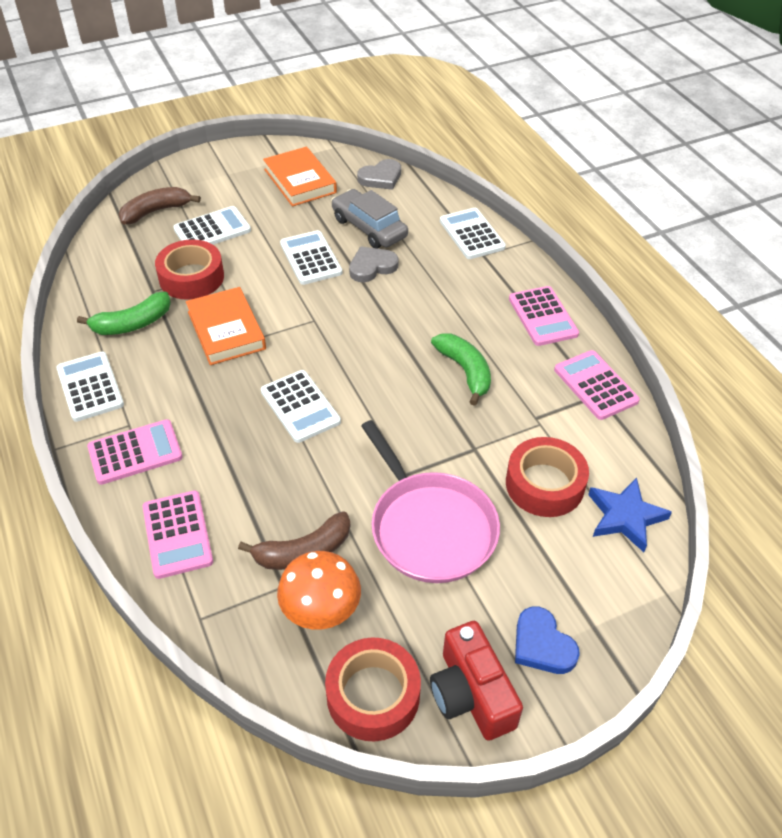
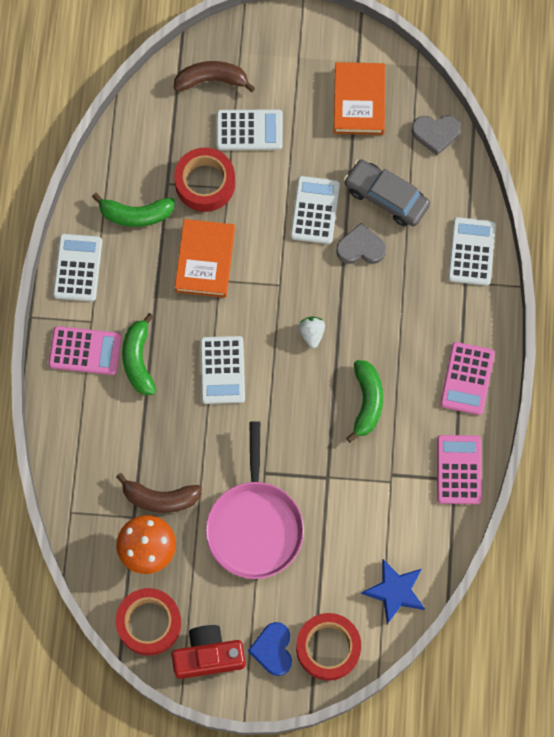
camera: 30 degrees right, 25 degrees up
pink calculator [143,490,213,579] -> none
grey car [331,189,408,249] -> grey car turned 45 degrees counterclockwise [344,159,430,226]
red camera [430,621,523,741] -> red camera turned 75 degrees clockwise [172,625,245,679]
red tape [506,437,589,517] -> red tape moved to [296,613,361,681]
none -> green banana [122,313,156,395]
none -> white strawberry [298,316,325,348]

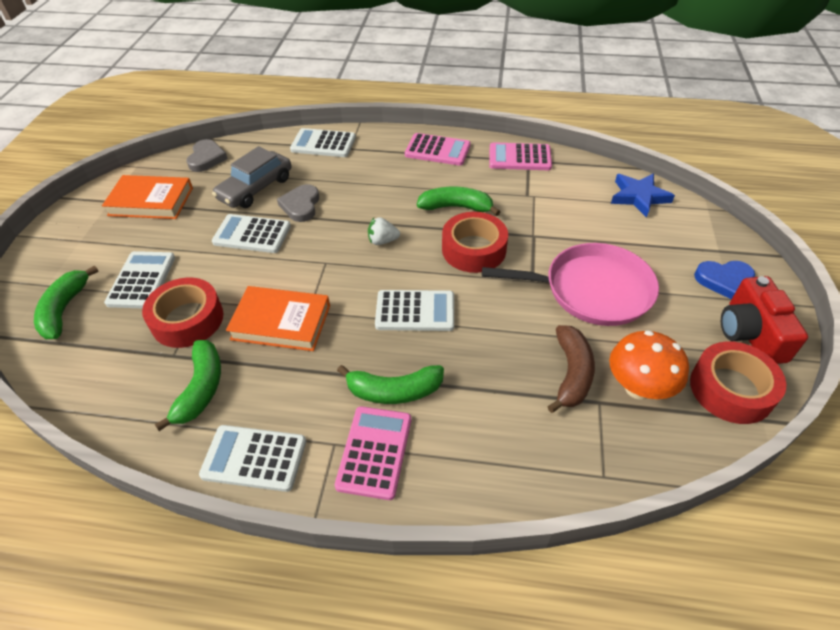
camera: 85 degrees left, 25 degrees down
brown banana [174,61,255,92] -> green banana [34,265,99,339]
red tape [296,613,361,681] -> red tape moved to [442,212,508,273]

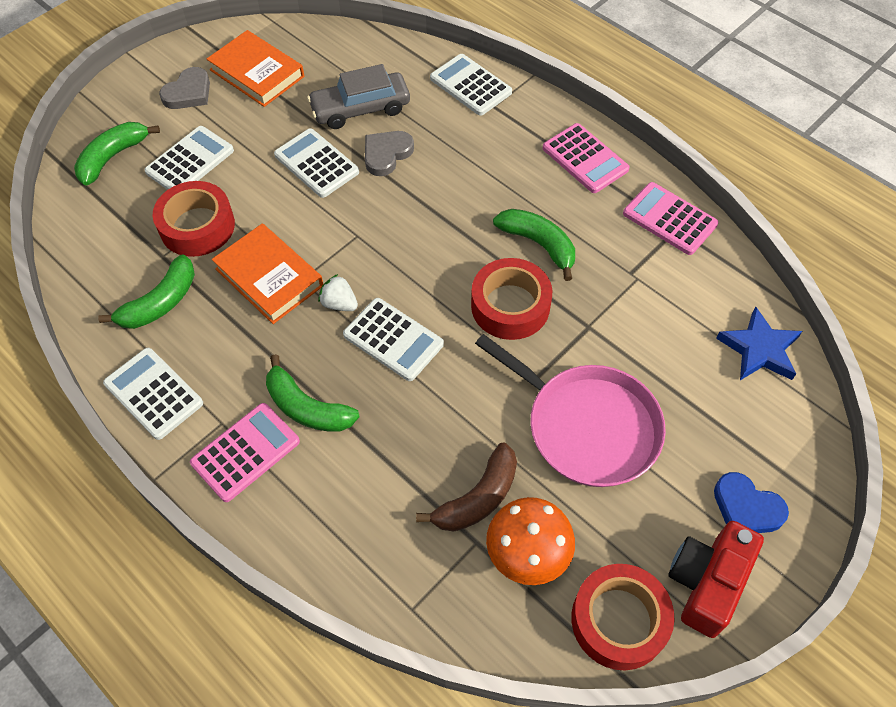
camera: 35 degrees right, 10 degrees up
grey heart [186,139,228,172] -> grey heart moved to [159,67,210,109]
white strawberry [368,217,400,245] -> white strawberry moved to [318,274,358,311]

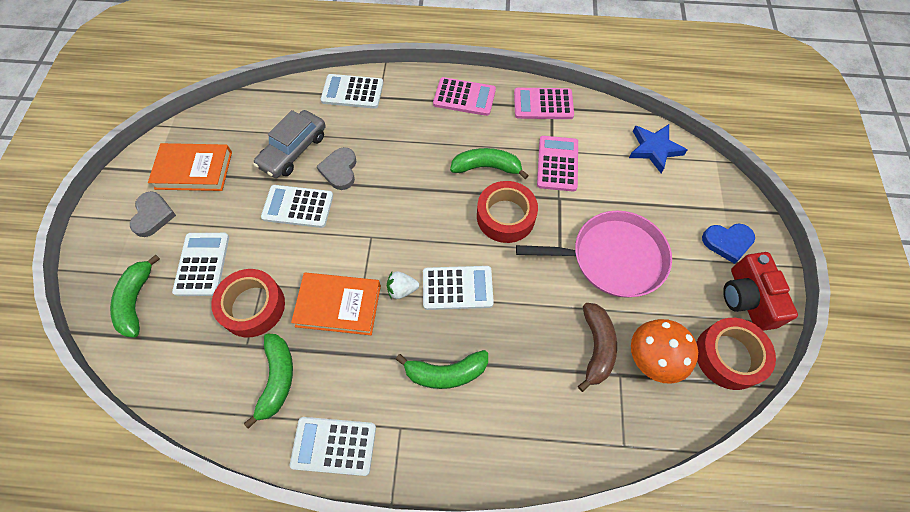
camera: 40 degrees left, 5 degrees up
pink calculator [190,403,300,502] -> pink calculator moved to [537,136,578,192]

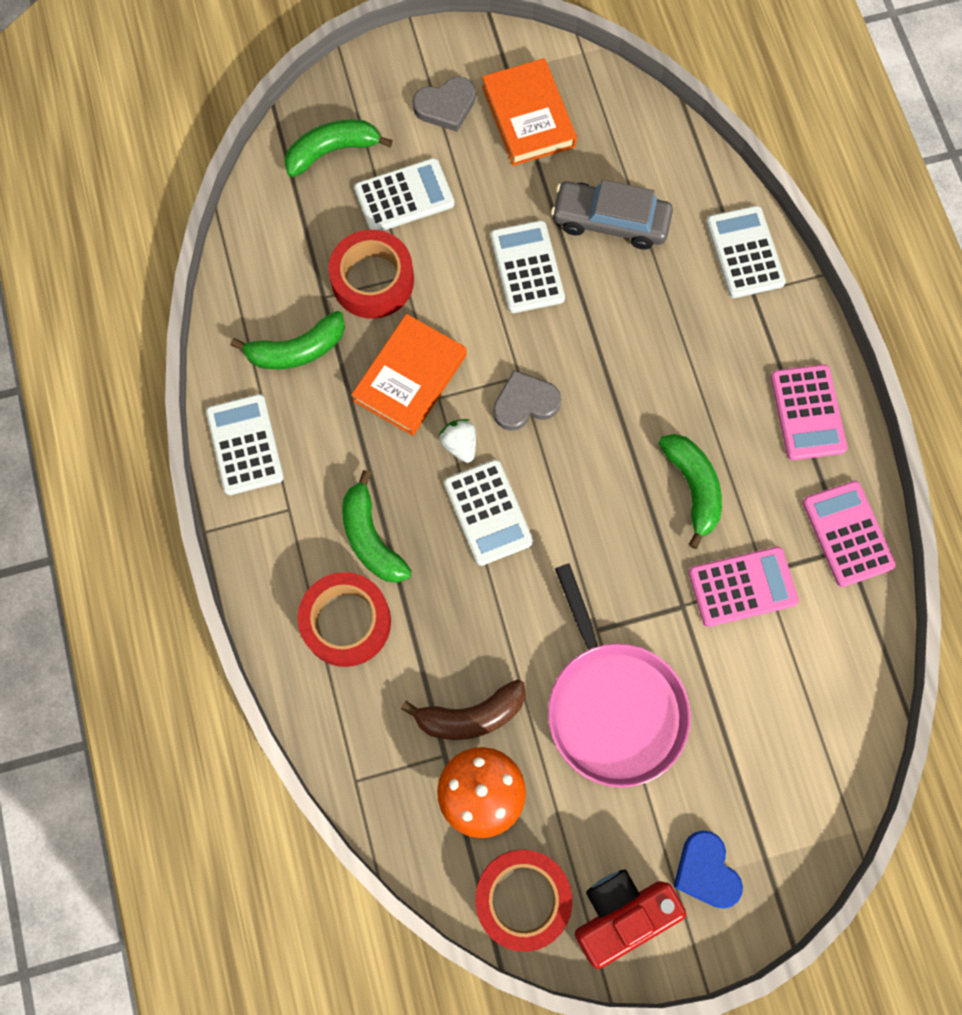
camera: 70 degrees right, 10 degrees up
orange book [291,272,381,335] -> orange book turned 45 degrees clockwise [351,314,467,436]
grey heart [316,147,357,190] -> grey heart moved to [493,370,561,431]
red tape [477,181,538,243] -> red tape moved to [297,572,391,667]
blue star [629,124,687,173] -> none

